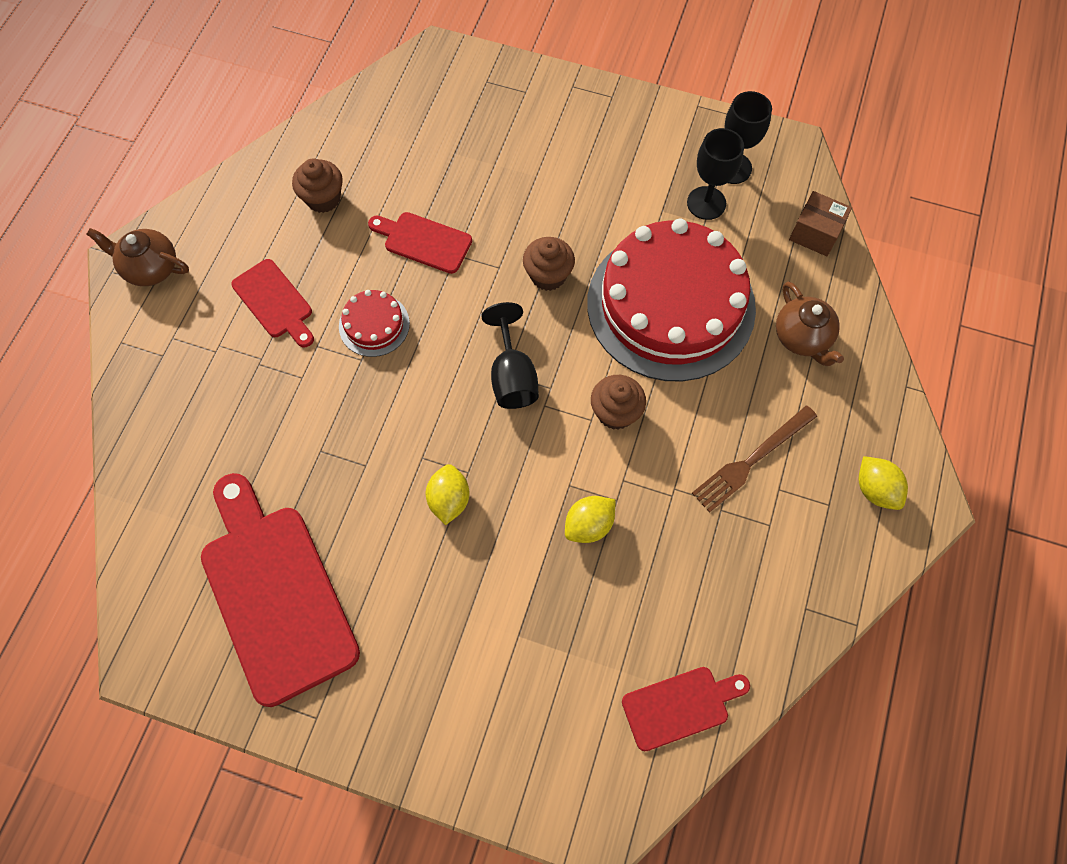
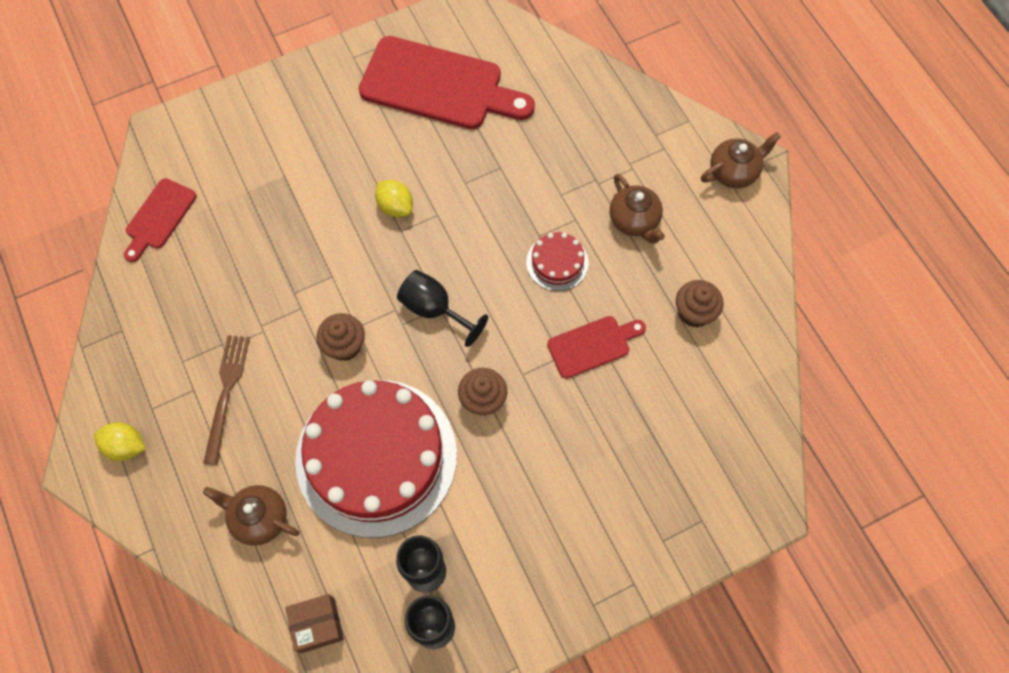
camera: 135 degrees right, 0 degrees up
red cutting board [231,259,314,348] -> brown teapot [610,174,665,244]
yellow lemon [565,496,615,543] -> none

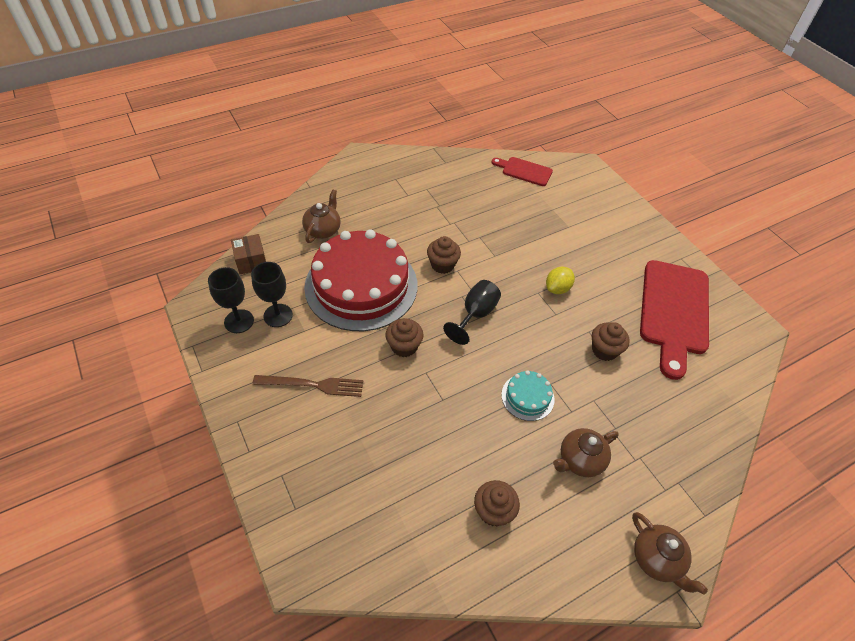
camera: 85 degrees right, 15 degrees down
yellow lemon [94,422,146,461] -> none
brown fork [203,335,250,465] -> brown fork moved to [252,375,363,397]
red cake [526,232,588,291] -> turquoise cake [501,371,555,421]
red cutting board [547,316,646,379] -> none
none -> brown cupcake [592,322,630,361]

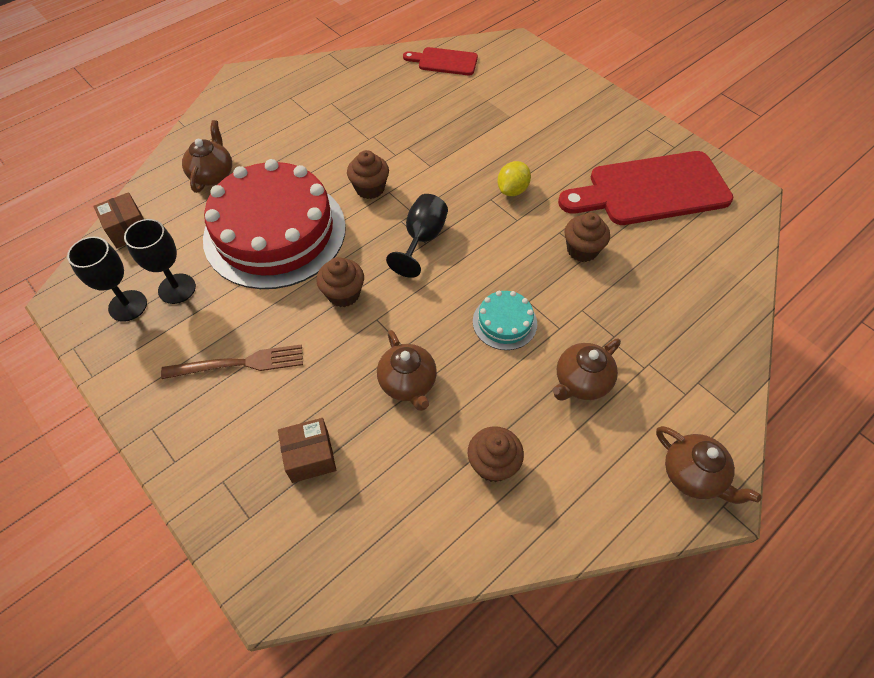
camera: 10 degrees left, 5 degrees up
red cutting board [640,260,709,380] -> red cutting board turned 75 degrees clockwise [558,151,733,225]
none -> brown box [278,418,336,483]
none -> brown teapot [377,330,437,411]

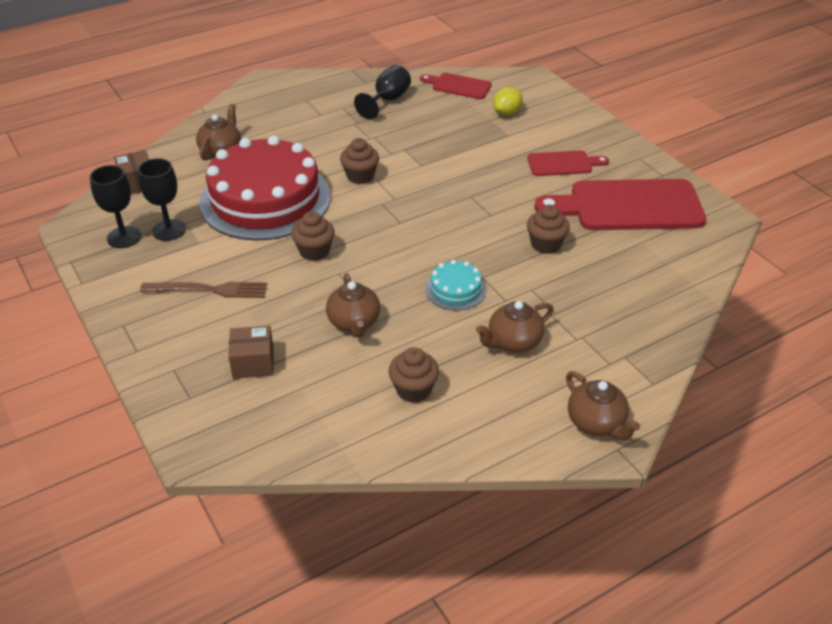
camera: 10 degrees right, 15 degrees down
black goblet [386,194,448,278] -> black goblet moved to [354,65,411,120]
yellow lemon [497,161,531,196] -> yellow lemon moved to [493,87,523,115]
none -> red cutting board [527,150,609,176]

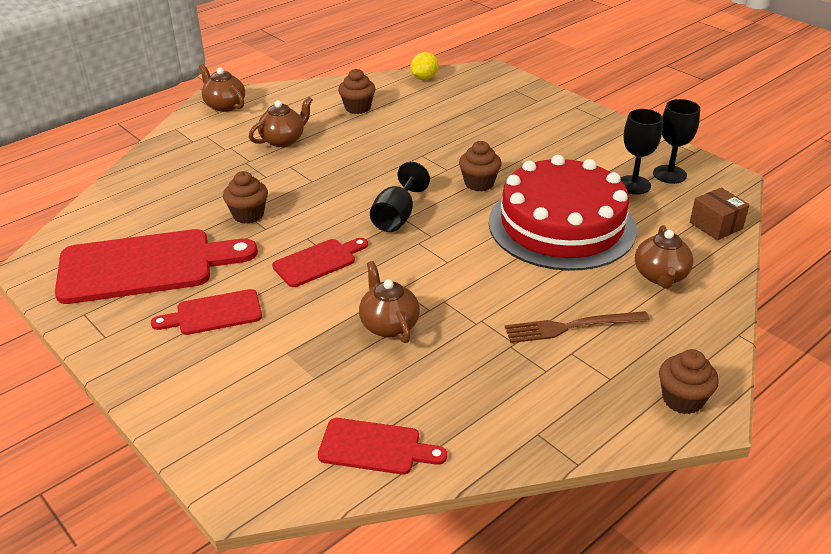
camera: 170 degrees right, 5 degrees down
brown fork [140,282,267,298] -> brown fork moved to [505,311,650,343]
brown box [228,325,274,379] -> none
brown teapot [326,273,380,338] -> brown teapot moved to [359,261,420,343]
brown cupcake [340,138,379,184] -> brown cupcake moved to [659,349,719,414]
black goblet [354,65,411,120] -> black goblet moved to [370,162,430,232]
turquoise cake [426,260,486,311] -> none
yellow lemon [493,87,523,115] -> yellow lemon moved to [411,52,438,80]
none -> red cutting board [272,238,368,287]

